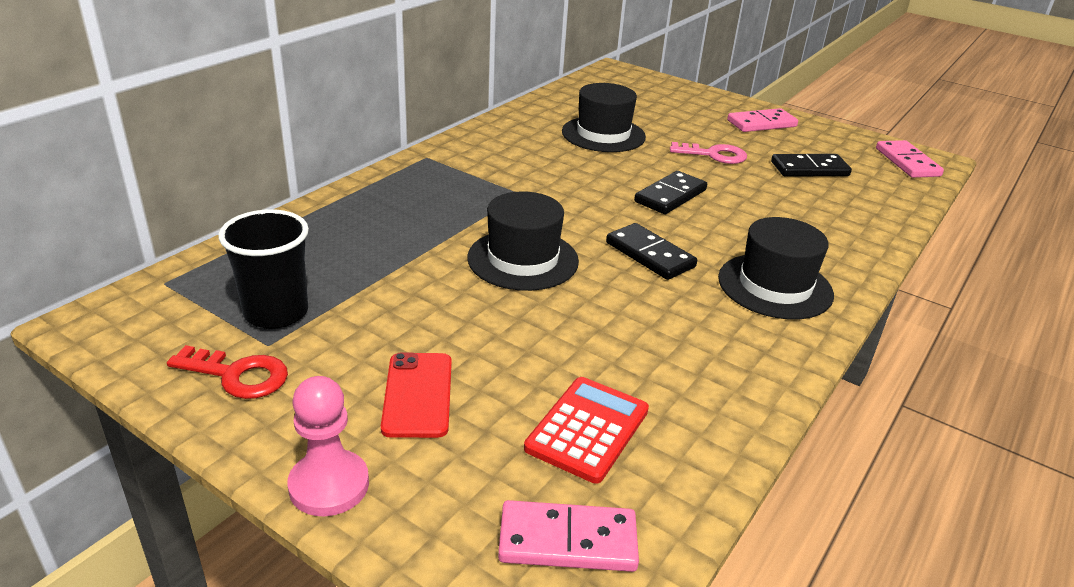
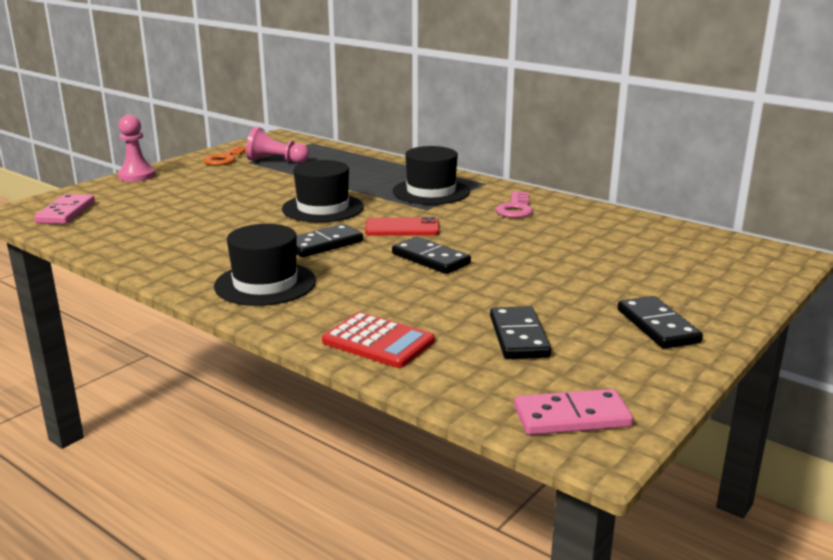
camera: 95 degrees right, 10 degrees down
red key [167,345,288,399] -> orange key [203,146,246,166]
black cup [218,209,309,329] -> pink pawn [246,126,309,163]
red phone [381,353,452,438] -> red phone moved to [365,217,440,236]
red calculator [524,377,649,484] -> red calculator moved to [322,312,435,368]
black hat [562,83,646,152] -> black hat moved to [393,146,470,205]
pink key [670,142,747,164] -> pink key moved to [496,191,533,218]
pink domino [727,108,798,132] -> black domino [618,296,703,349]

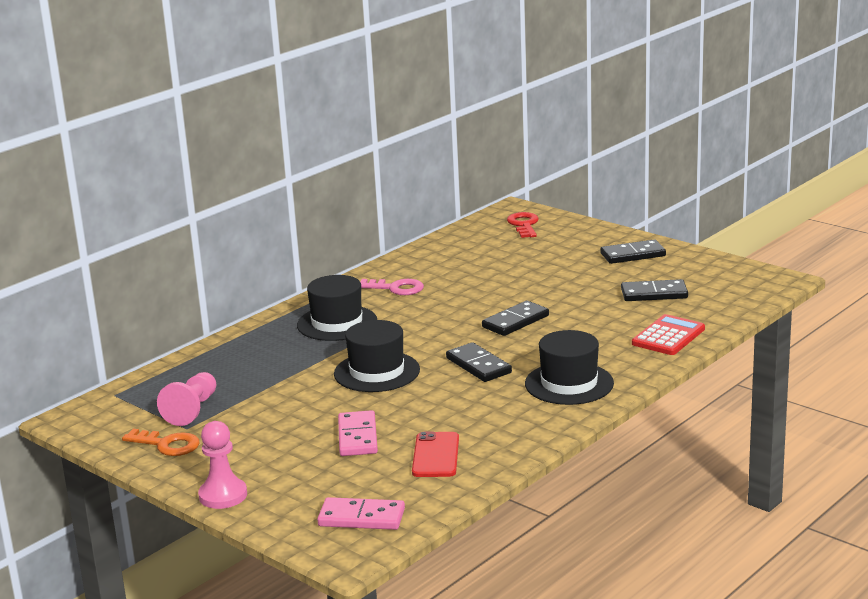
camera: 85 degrees left, 0 degrees up
red phone [365,217,440,236] -> red phone moved to [412,431,459,477]
pink domino [514,389,633,435] -> pink domino moved to [338,410,378,456]
none -> red key [507,212,539,238]

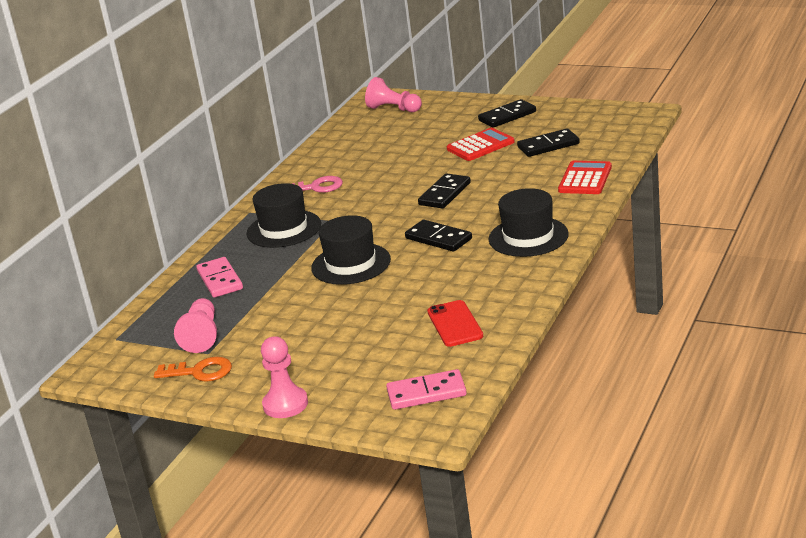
camera: 15 degrees left, 5 degrees up
pink domino [338,410,378,456] -> pink domino moved to [196,257,243,298]
red key [507,212,539,238] -> pink pawn [365,77,422,112]
none -> red calculator [447,128,515,161]

